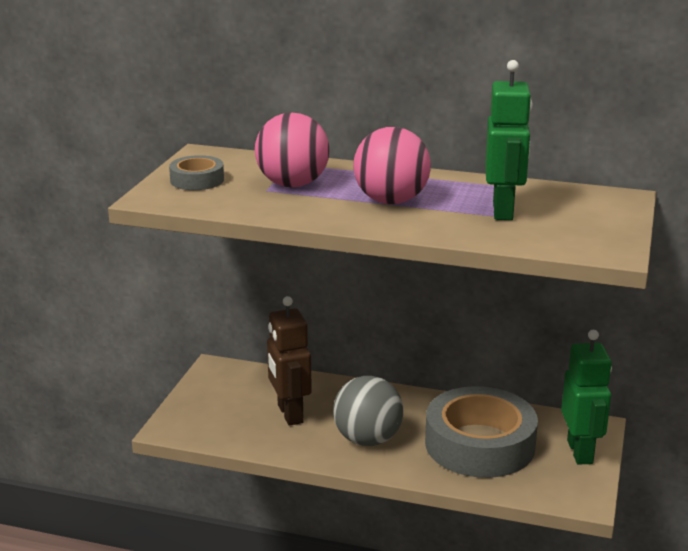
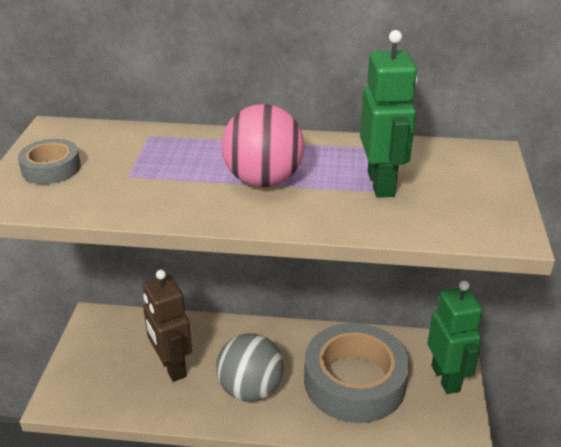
camera: 10 degrees left, 10 degrees up
pink ball [255,113,329,187] -> none

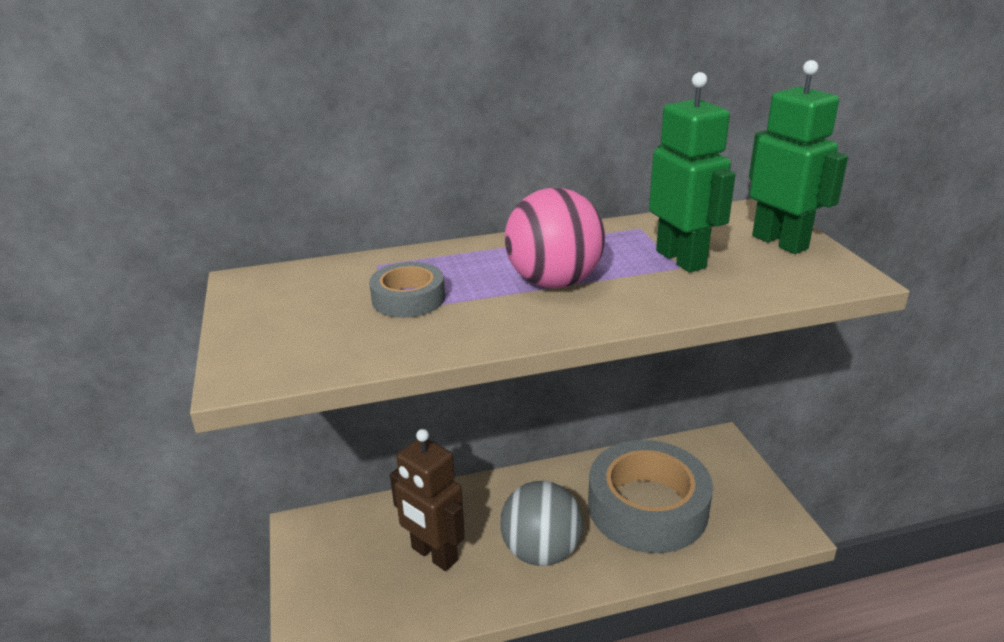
camera: 20 degrees left, 5 degrees down
grey tape [18,139,81,184] -> grey tape moved to [369,262,445,318]
green robot [427,281,482,394] -> green robot moved to [749,60,848,254]

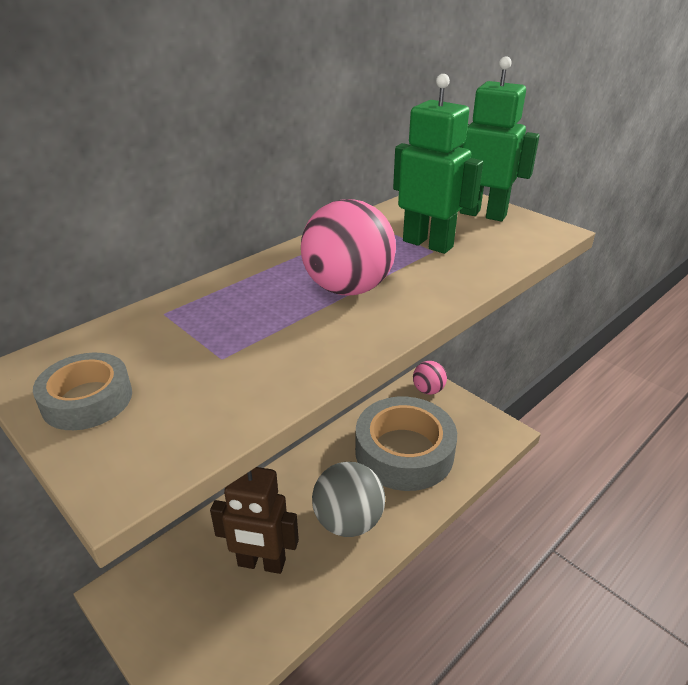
camera: 30 degrees left, 5 degrees up
grey tape [369,262,445,318] -> grey tape moved to [33,353,132,430]
none -> pink ball [413,361,447,395]

